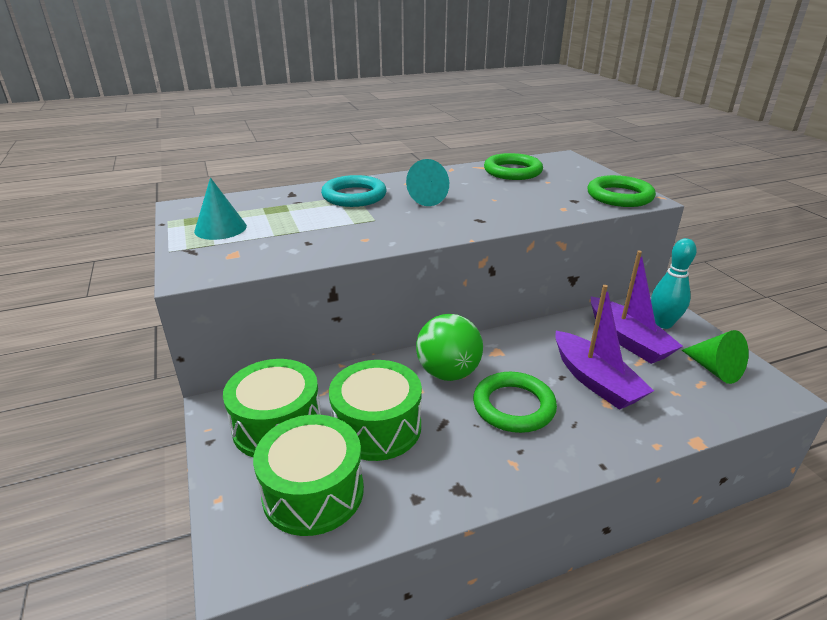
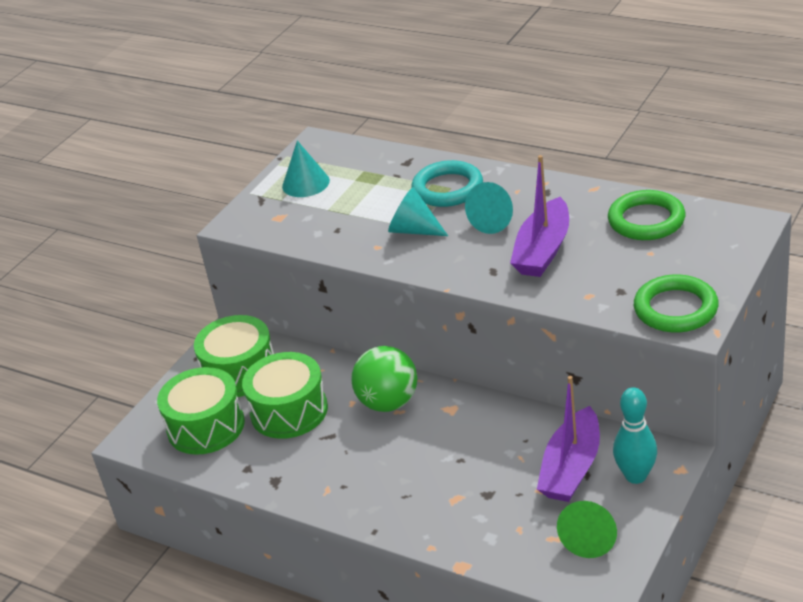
camera: 55 degrees right, 5 degrees up
green ring [473,372,557,433] -> none
purple boat [555,285,654,410] -> purple boat moved to [510,155,569,277]
none -> turquoise cone [388,187,448,236]

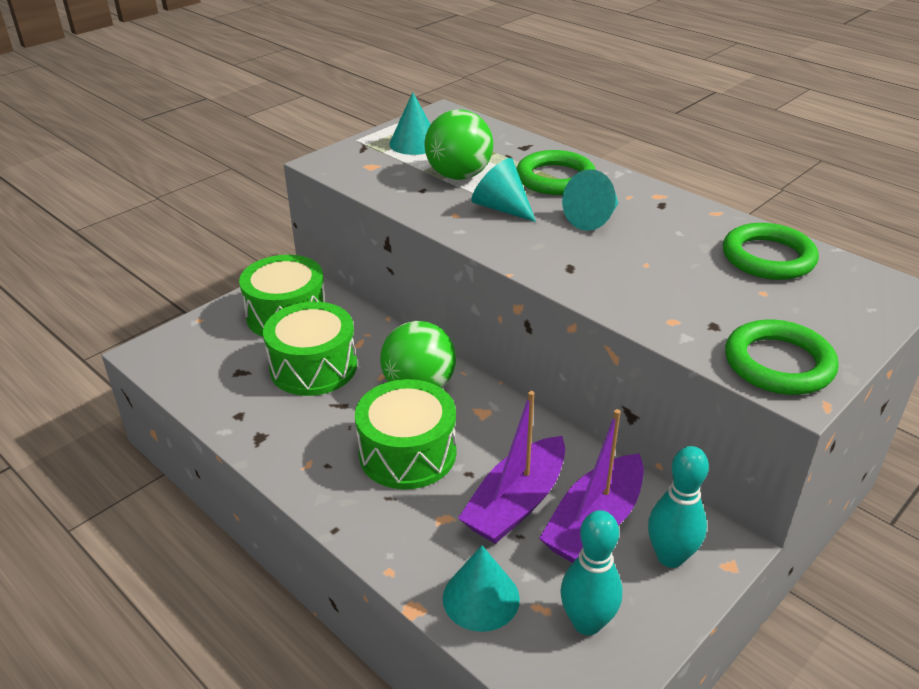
camera: 10 degrees right, 0 degrees up
green drum [157,367,245,455] -> green drum moved to [355,379,456,489]
turquoise ring [411,160,483,207] -> green ring [517,150,596,195]
purple boat [510,155,569,277] -> purple boat moved to [458,391,565,544]
green cone [557,501,617,558] -> turquoise bowling pin [560,510,622,635]
none -> green ball [425,109,493,180]
none -> turquoise cone [443,545,520,632]

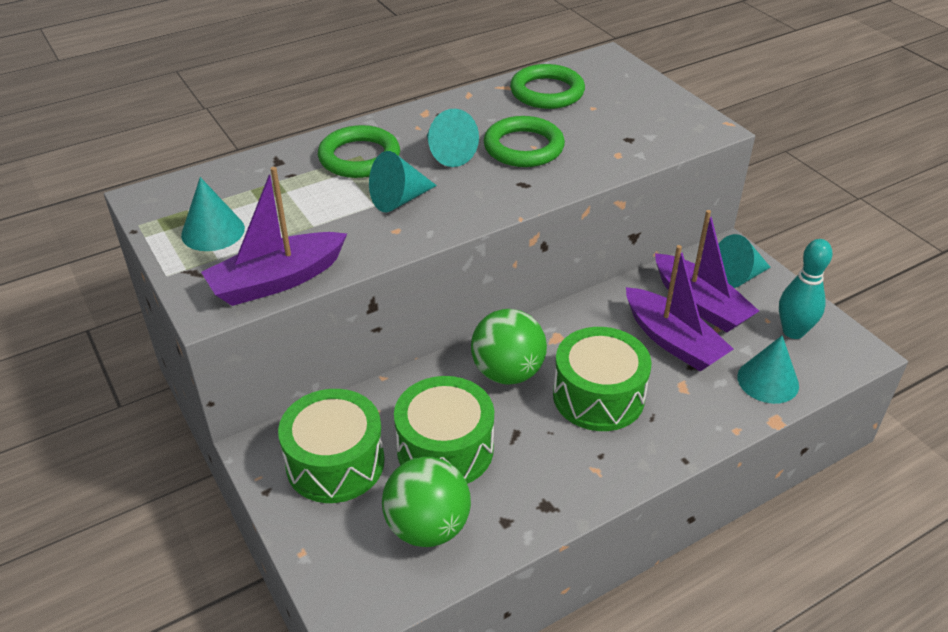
camera: 75 degrees left, 5 degrees up
green ball [425,109,493,180] -> green ball moved to [382,457,471,547]
turquoise bowling pin [648,446,709,568] -> turquoise cone [718,234,771,288]
green ring [725,319,839,395] -> green ring moved to [484,116,565,167]
none -> purple boat [201,167,347,306]

